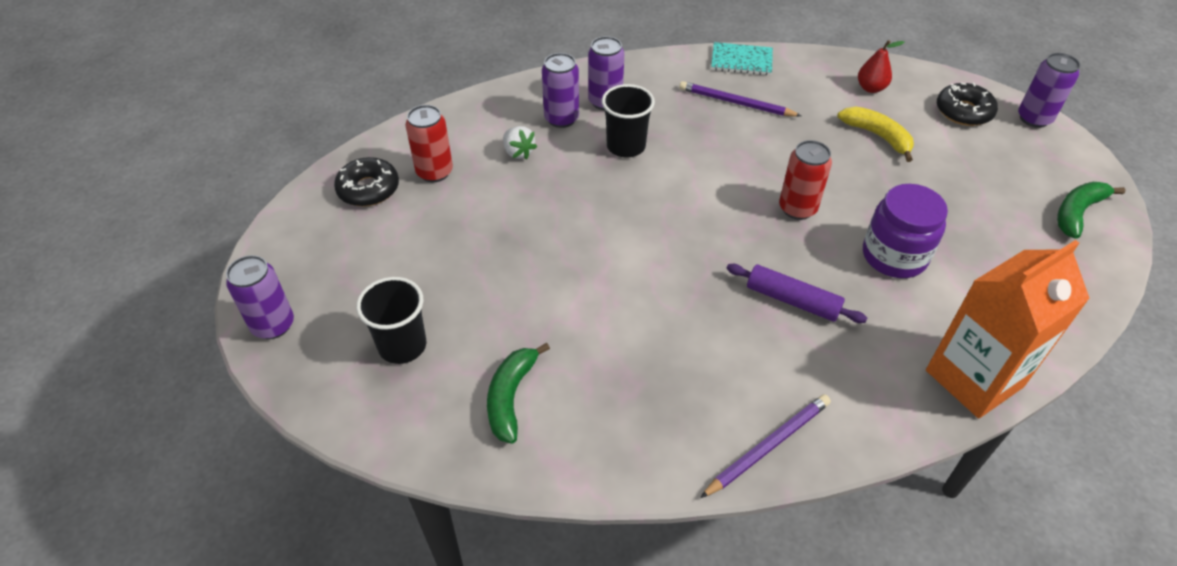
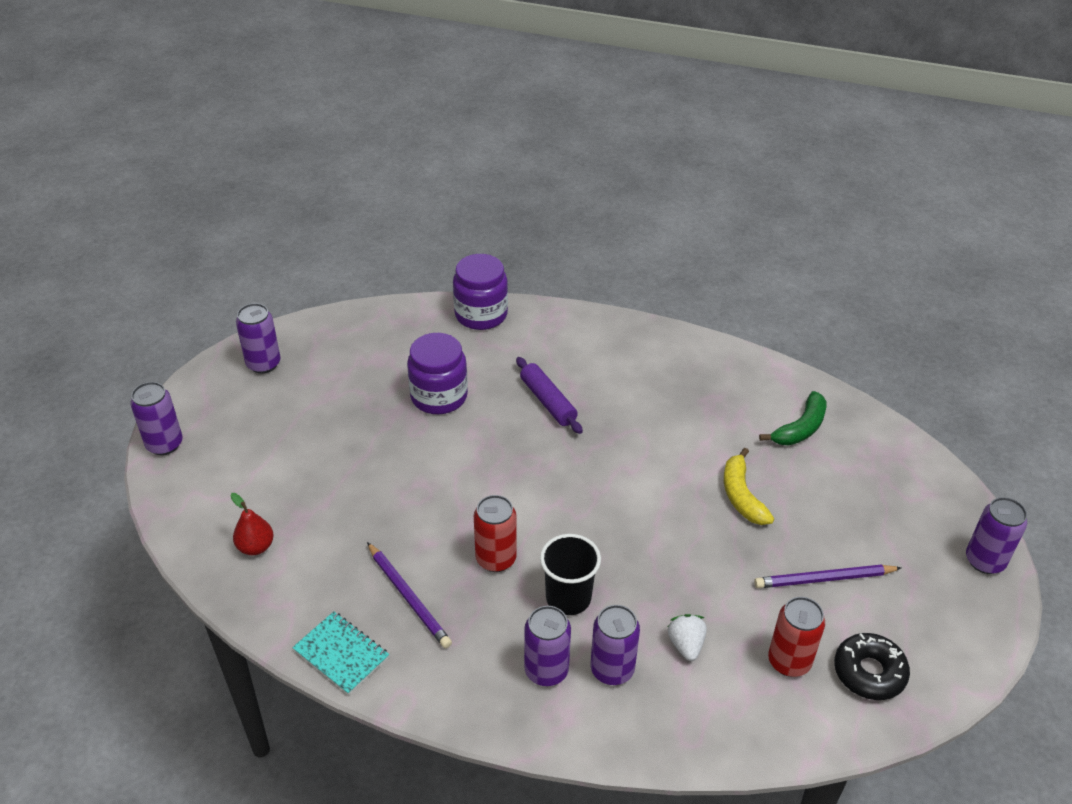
camera: 150 degrees left, 5 degrees down
black cup [356,277,426,364] -> none
purple pencil [700,394,831,498] -> purple pencil moved to [754,565,901,588]
red can [779,140,832,220] -> red can moved to [474,495,517,572]
yellow banana [838,107,914,162] -> yellow banana moved to [724,448,774,525]
orange carton [926,240,1090,418] -> purple jar [453,254,508,330]
black donut [937,83,998,126] -> none
green banana [1057,182,1126,239] -> purple can [236,303,281,373]

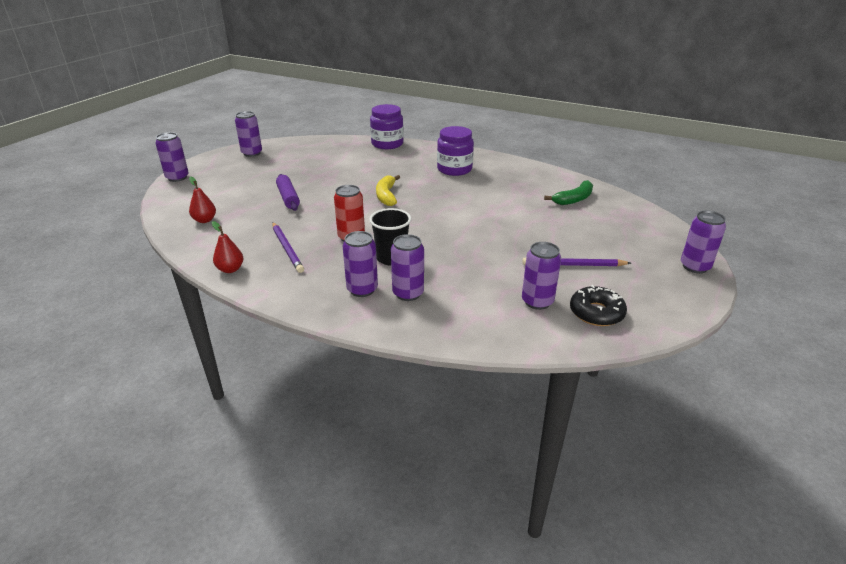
camera: 10 degrees right, 10 degrees down
turquoise notebook [292,611,389,695] -> red pear [212,221,243,273]
purple jar [407,333,468,414] -> purple jar moved to [437,126,474,176]
purple rolling pin [516,357,583,434] -> purple rolling pin moved to [276,174,300,211]
white strawberry [668,614,707,661] -> none
yellow banana [724,448,774,525] -> yellow banana moved to [376,175,400,206]
red can [768,597,825,677] -> purple can [522,242,561,310]

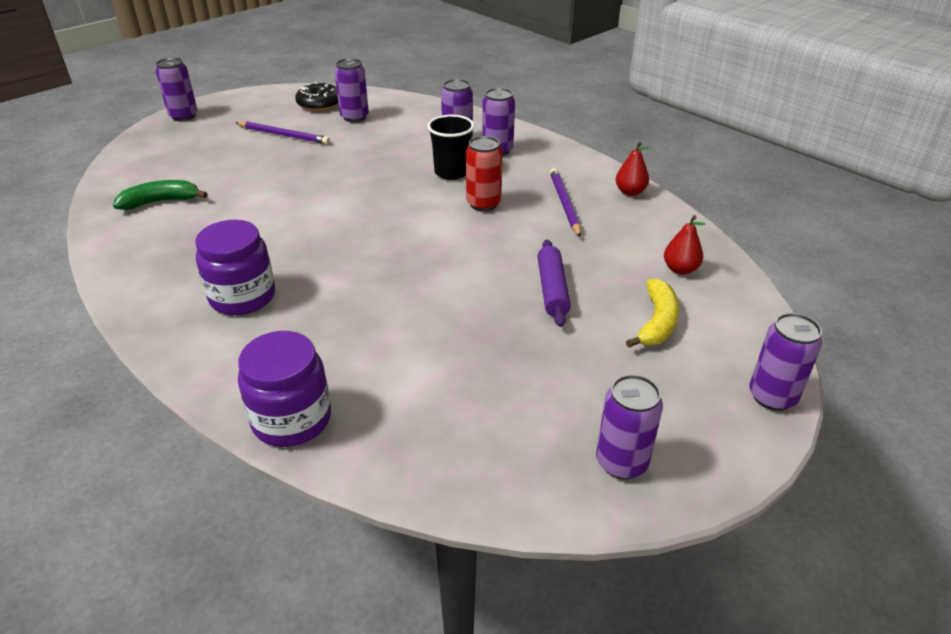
camera: 160 degrees left, 5 degrees up
yellow banana [376,175,400,206] -> yellow banana moved to [626,279,679,348]

